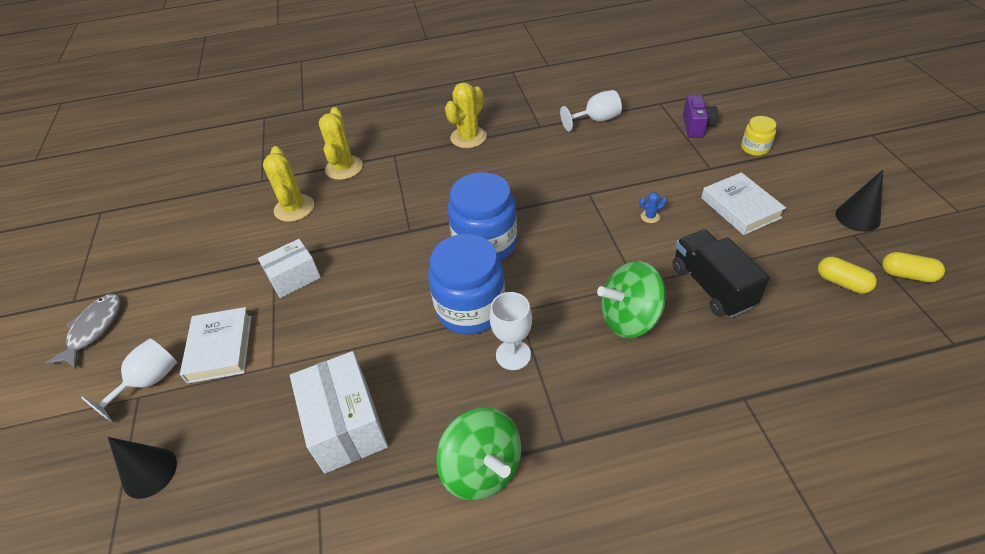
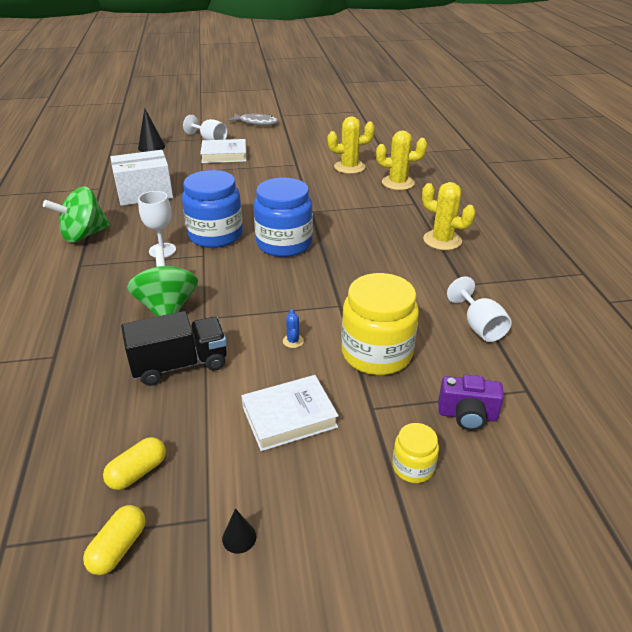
camera: 90 degrees right, 10 degrees down
white box [258,239,321,298] -> none
black cone [835,170,883,232] -> black cone [222,508,256,554], size x0.56
none -> yellow jar [341,273,419,375]

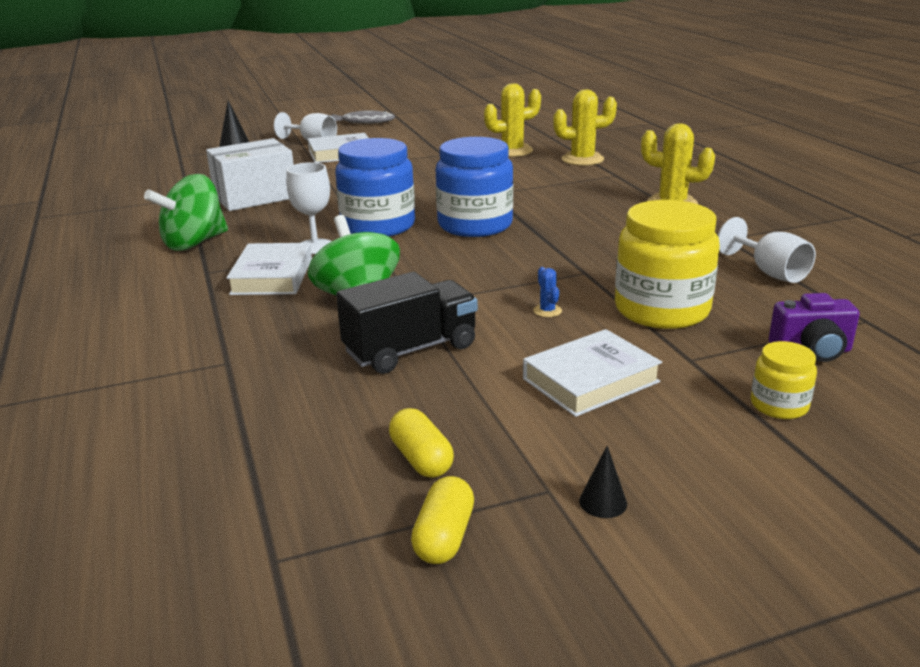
camera: 10 degrees left, 10 degrees down
yellow capsule [103,437,166,490] -> yellow capsule turned 60 degrees counterclockwise [389,408,454,478]
none -> white book [226,243,312,295]

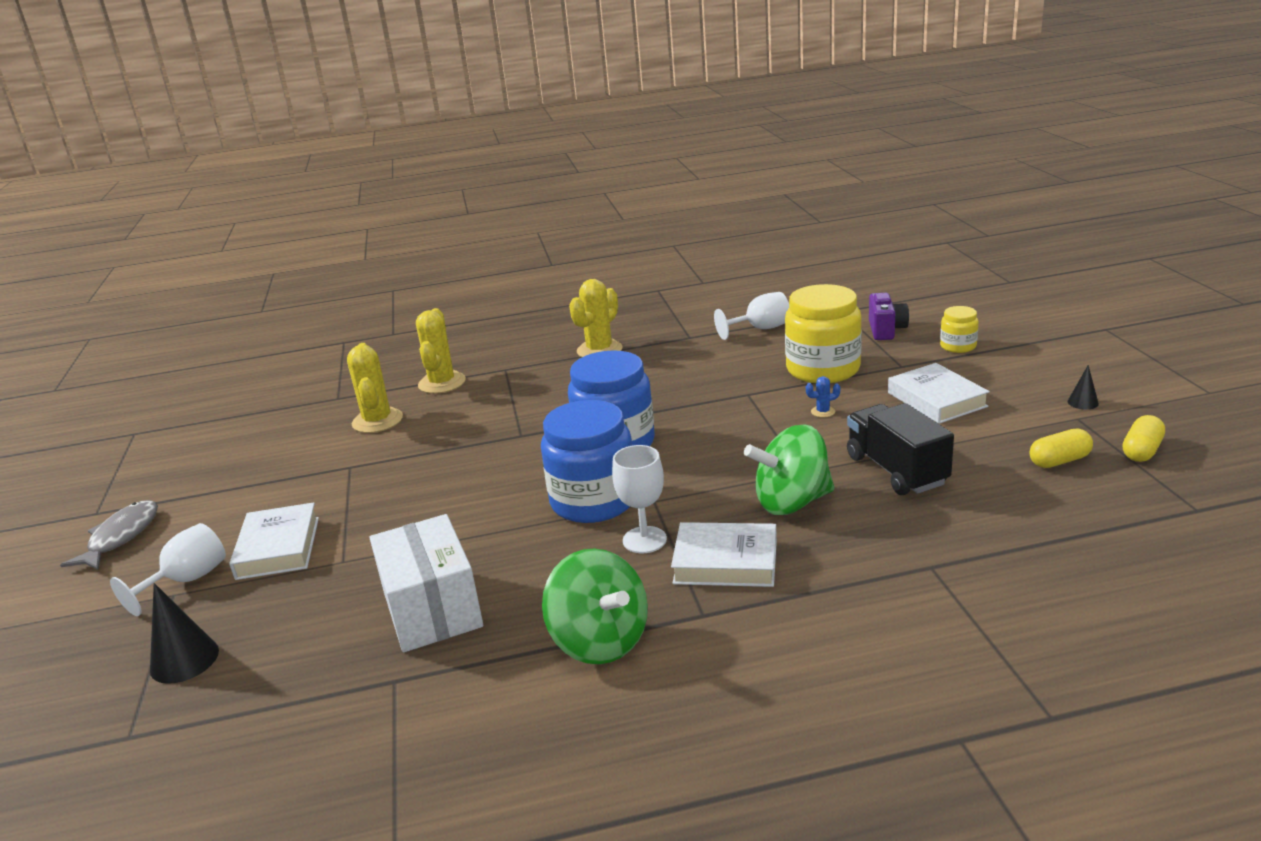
camera: 80 degrees left, 0 degrees up
yellow capsule [411,476,474,564] -> yellow capsule turned 75 degrees counterclockwise [1123,415,1165,462]

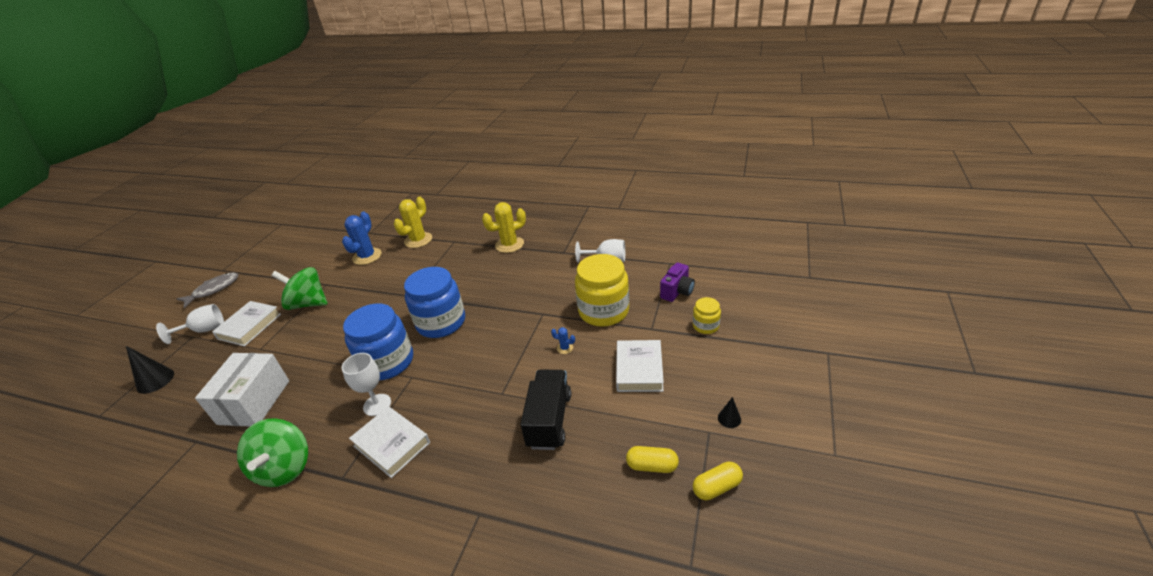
camera: 30 degrees right, 10 degrees up
yellow cactus [347,343,403,433] -> blue cactus [342,211,382,265]
green spinning top [744,424,834,515] -> green spinning top moved to [271,267,328,310]

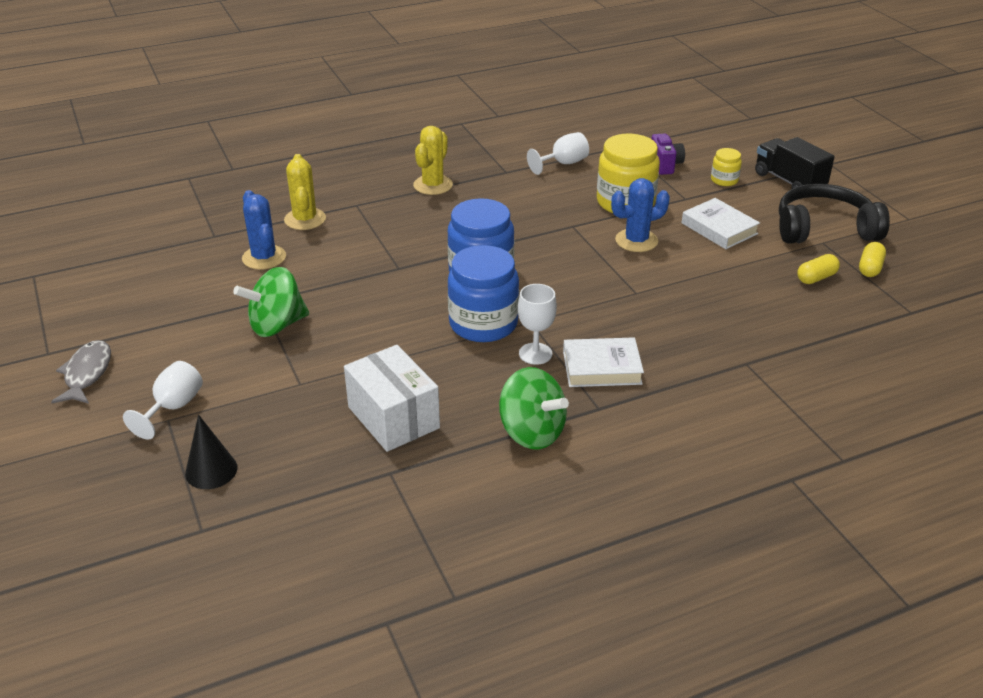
camera: 45 degrees left, 0 degrees up
white book [212,301,281,346] -> none
black truck [520,370,571,450] -> black truck moved to [755,137,835,189]
blue cactus [551,327,575,354] -> blue cactus [611,178,670,252], size x2.26
black cone [718,397,741,428] -> black headphones [779,184,890,244]

